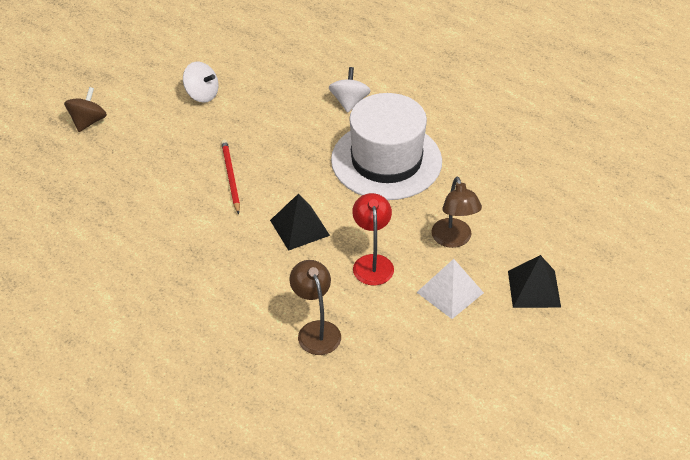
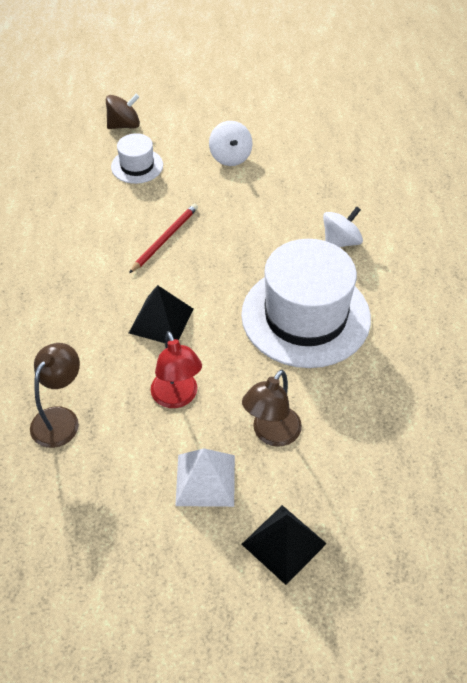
camera: 45 degrees right, 5 degrees up
red lamp [352,193,394,285] -> red lamp turned 120 degrees clockwise [151,331,202,408]
none -> white hat [111,133,163,184]

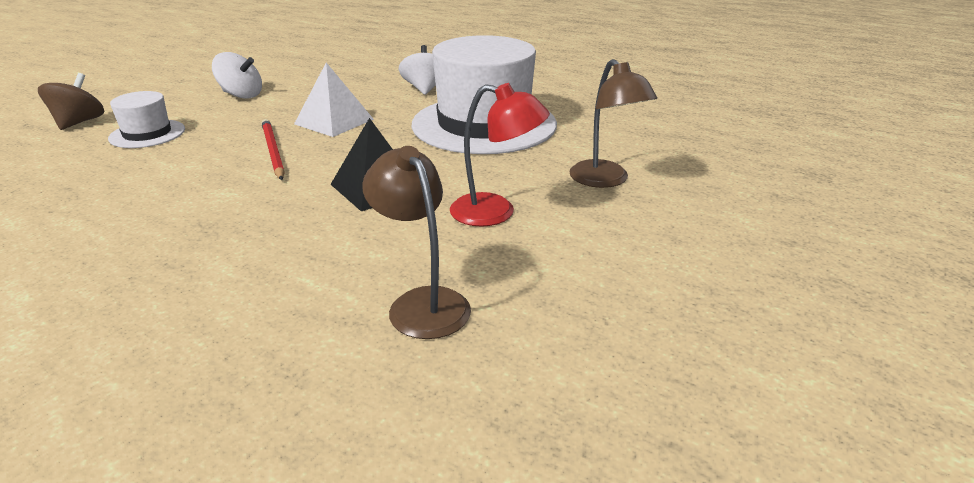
camera: 55 degrees left, 20 degrees down
white pyramid [175,448,235,507] -> white pyramid moved to [294,63,374,137]
black pyramid [242,505,327,585] -> none

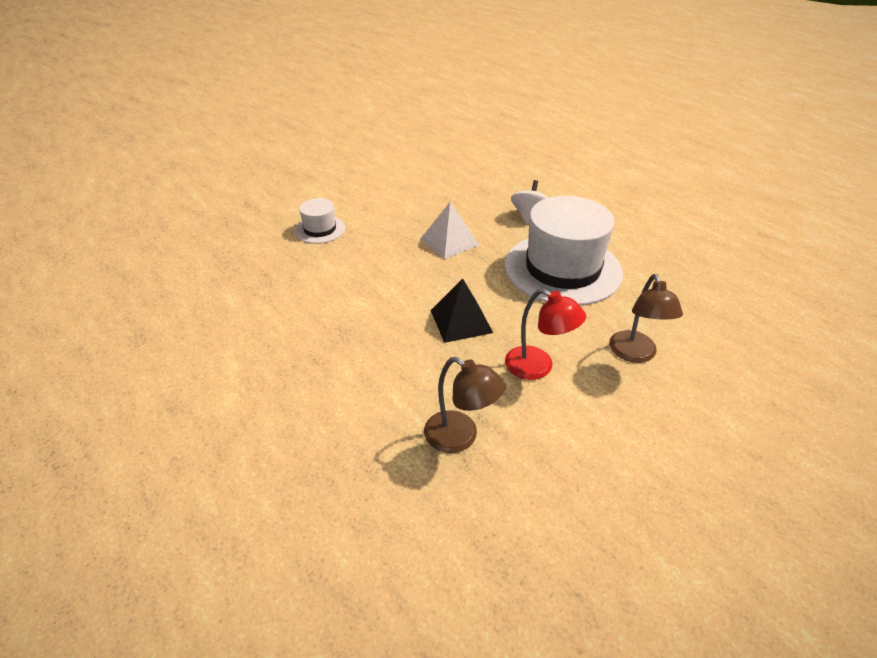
camera: 20 degrees right, 10 degrees up
brown spinning top [38,73,104,130] -> none
white spinning top [212,52,262,99] -> none
red pencil [262,119,284,180] -> none
brown lamp [362,146,471,339] -> brown lamp turned 135 degrees clockwise [424,357,506,453]

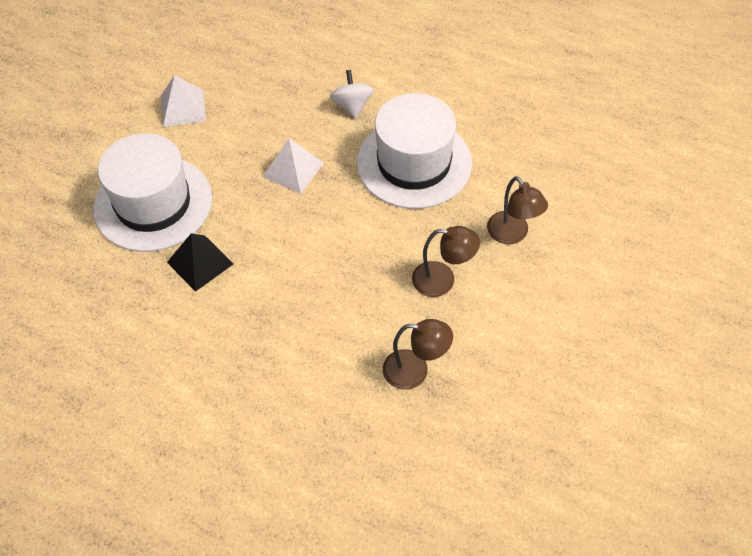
camera: 25 degrees left, 15 degrees up
white hat [295,198,345,244] -> white hat [93,133,212,252], size x2.13
black pyramid [431,279,493,343] -> black pyramid moved to [167,233,233,292]
red lamp [505,289,586,380] -> brown lamp [412,226,480,297]
none -> white pyramid [161,75,206,127]

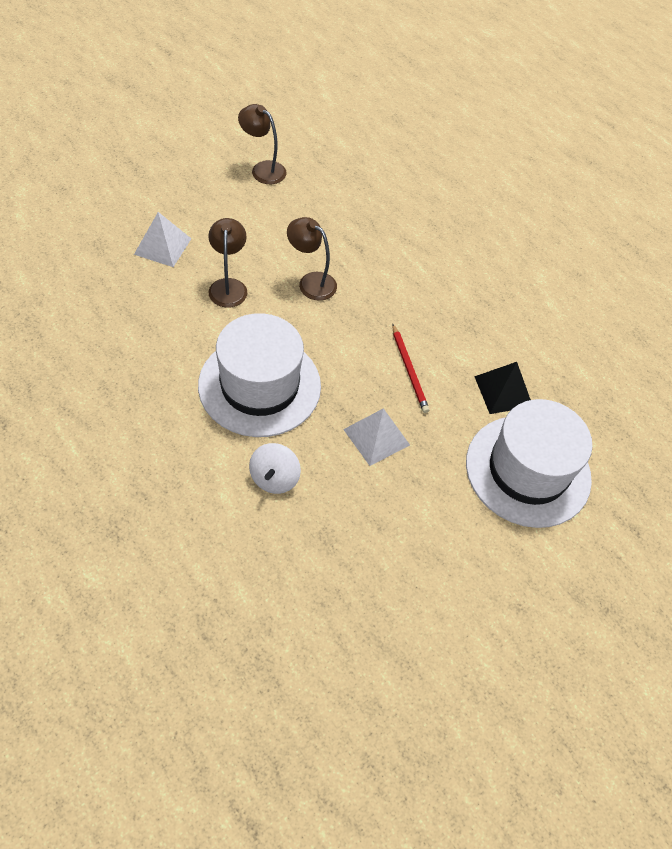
camera: 160 degrees left, 0 degrees up
white pyramid [161,75,206,127] -> white pyramid moved to [134,212,191,267]
brown lamp [383,319,453,390] -> brown lamp moved to [238,104,286,184]
none -> red pencil [392,324,429,413]

